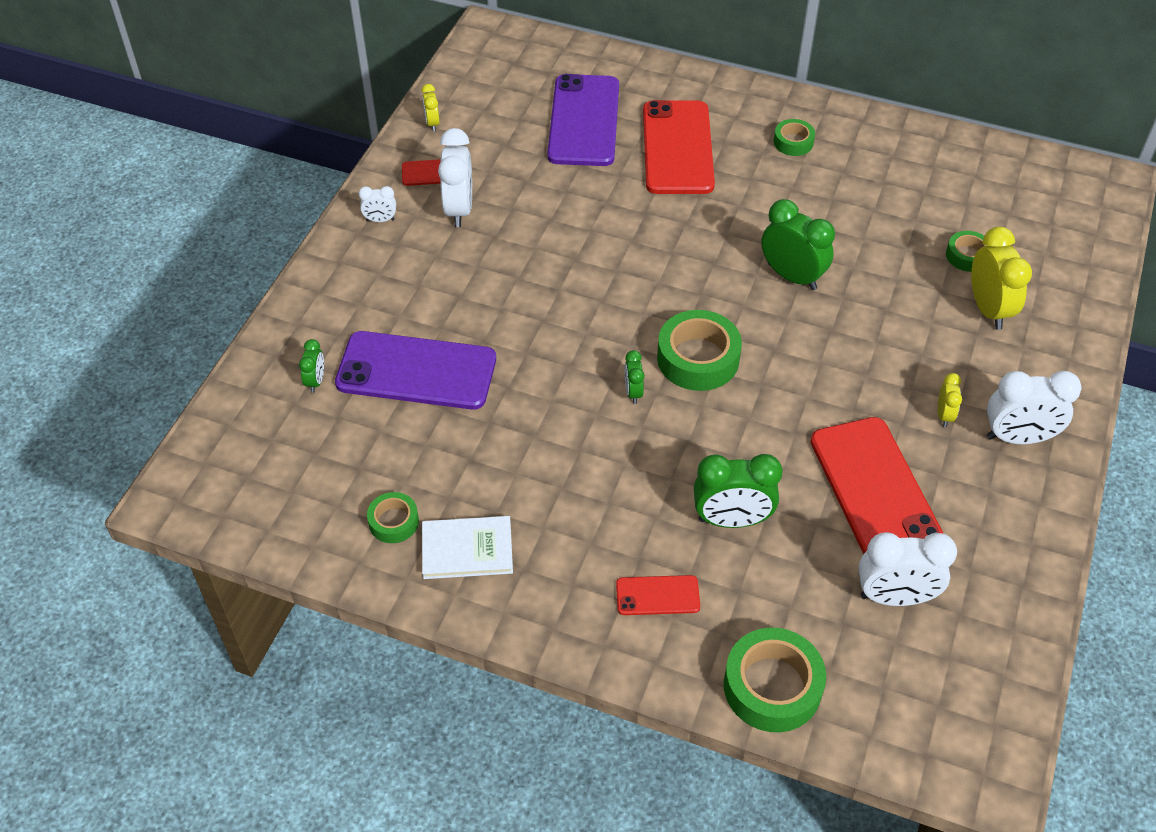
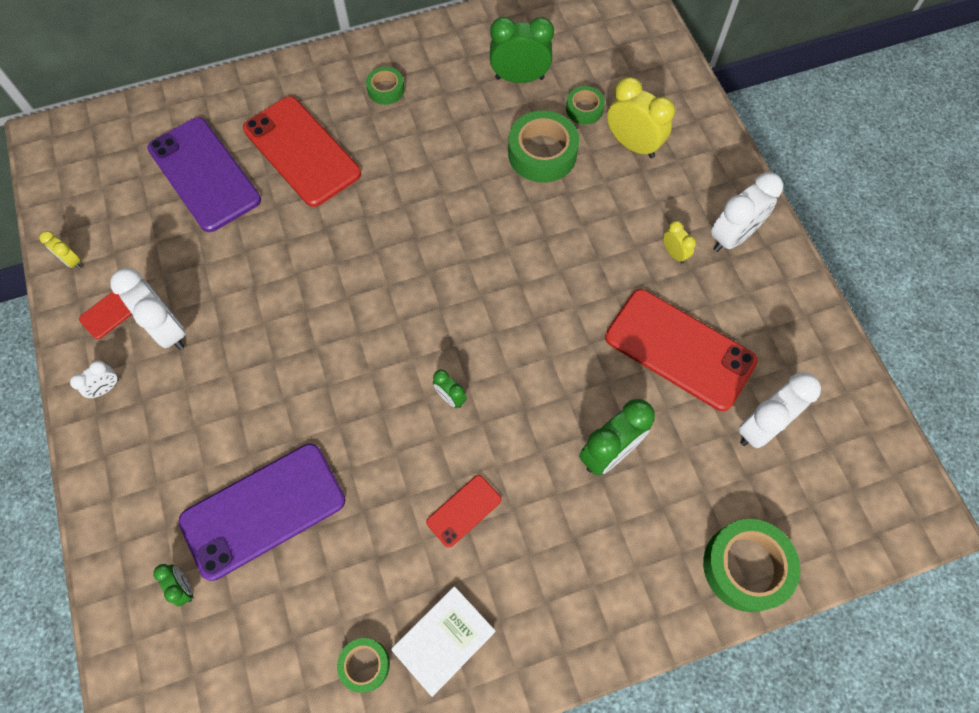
camera: 40 degrees left, 15 degrees up
red phone [616,575,700,615] -> red phone moved to [426,475,501,548]
green tape [657,310,742,391] -> green tape moved to [508,111,579,182]
green clock [761,199,835,290] -> green clock moved to [490,17,554,83]

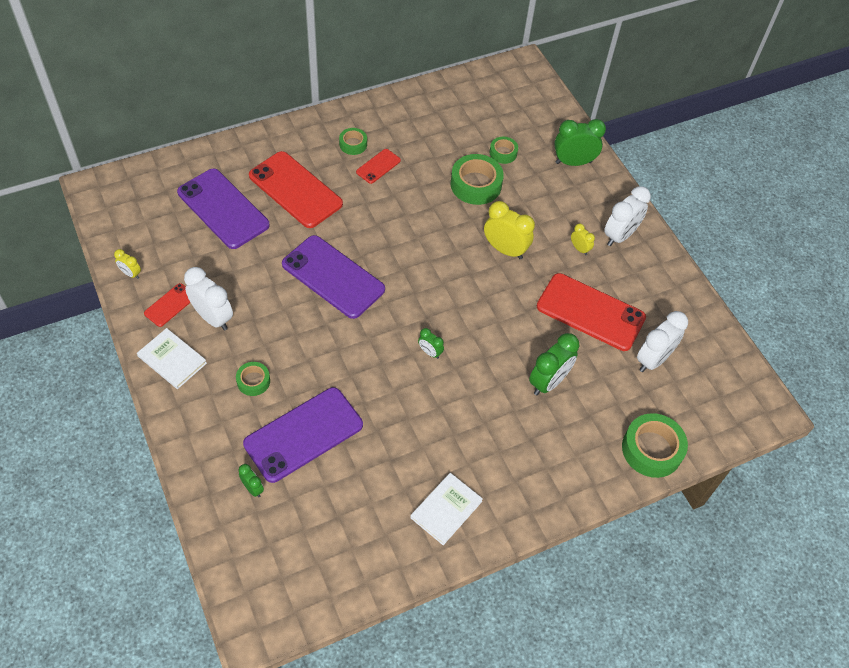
camera: 10 degrees left, 10 degrees down
white clock [70,360,119,398] -> white book [137,328,207,389]
green tape [337,638,390,693] -> green tape moved to [236,362,270,396]
red phone [426,475,501,548] -> red phone moved to [356,149,401,184]
green clock [490,17,554,83] -> green clock moved to [554,119,606,166]
yellow clock [607,77,675,158] -> yellow clock moved to [484,201,535,259]
none -> purple phone [282,235,385,319]

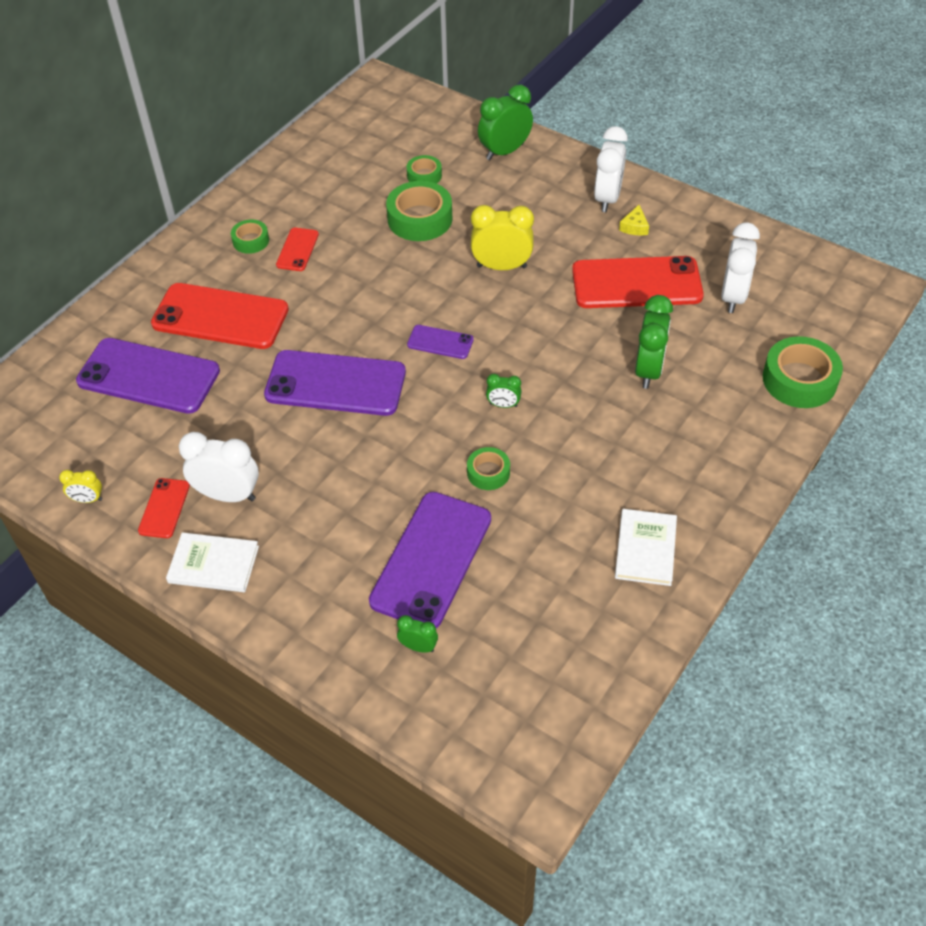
camera: 25 degrees left, 5 degrees down
green tape [236,362,270,396] -> green tape moved to [467,447,510,490]
yellow clock [571,223,595,255] -> none
none -> purple phone [407,325,474,359]
none -> yellow cheese [619,205,649,235]

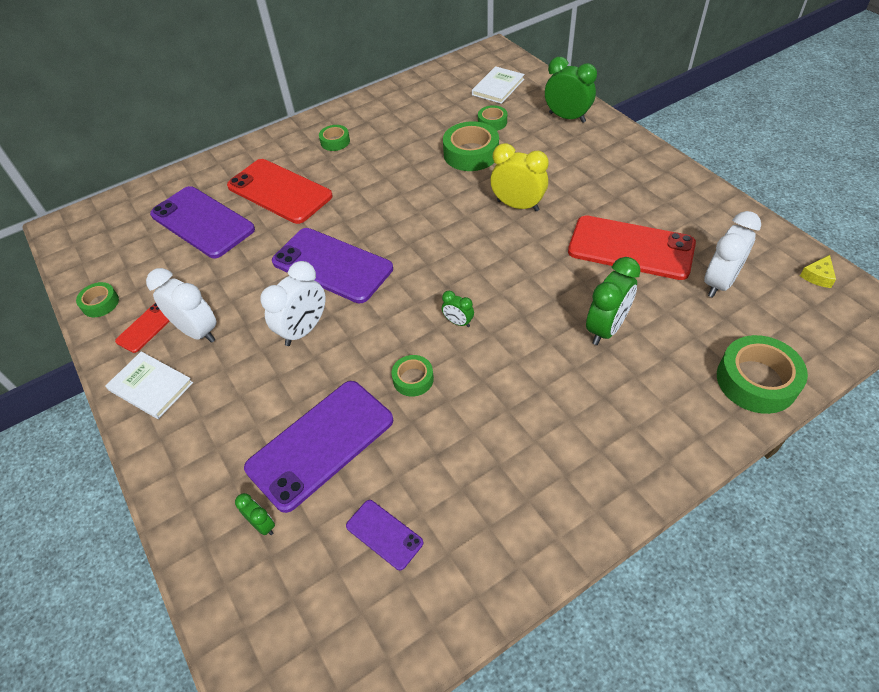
camera: 25 degrees right, 0 degrees up
yellow clock [59,470,102,503] -> green tape [76,282,119,317]
red phone [276,228,319,271] -> none
purple phone [407,325,474,359] -> purple phone moved to [346,500,423,570]
green clock [478,85,533,160] -> green clock turned 45 degrees clockwise [545,57,597,123]
white clock [594,126,628,212] -> white clock moved to [260,261,325,346]
white book [615,509,677,586] -> white book moved to [472,66,525,104]
yellow cheese [619,205,649,235] -> yellow cheese moved to [800,255,836,288]

